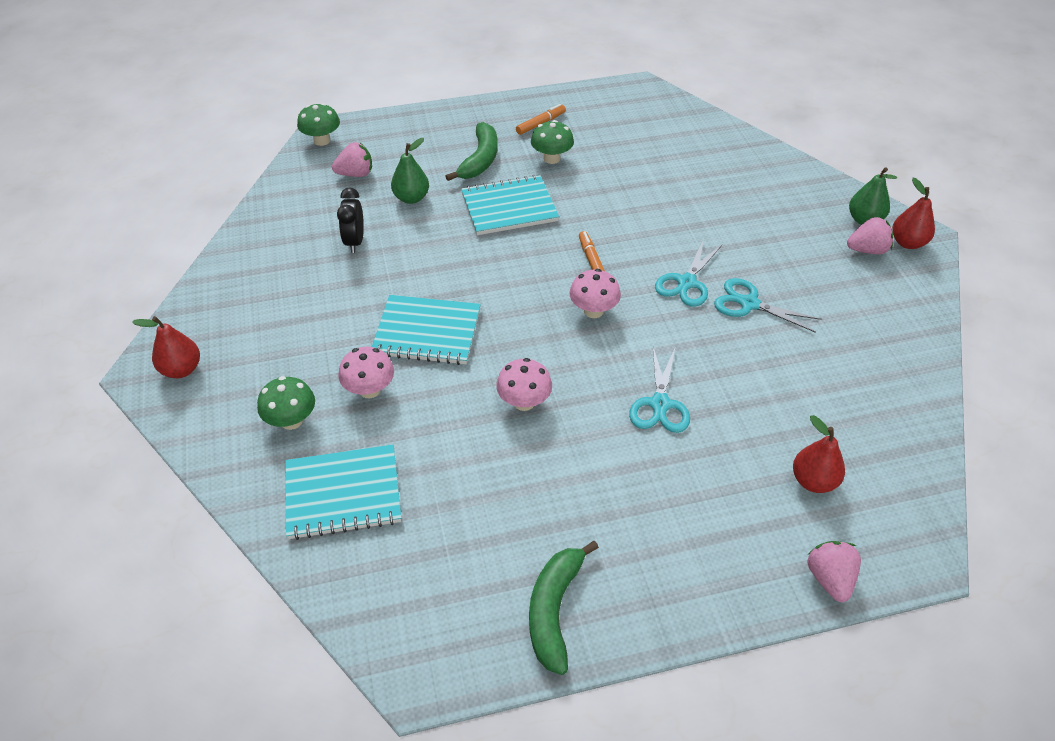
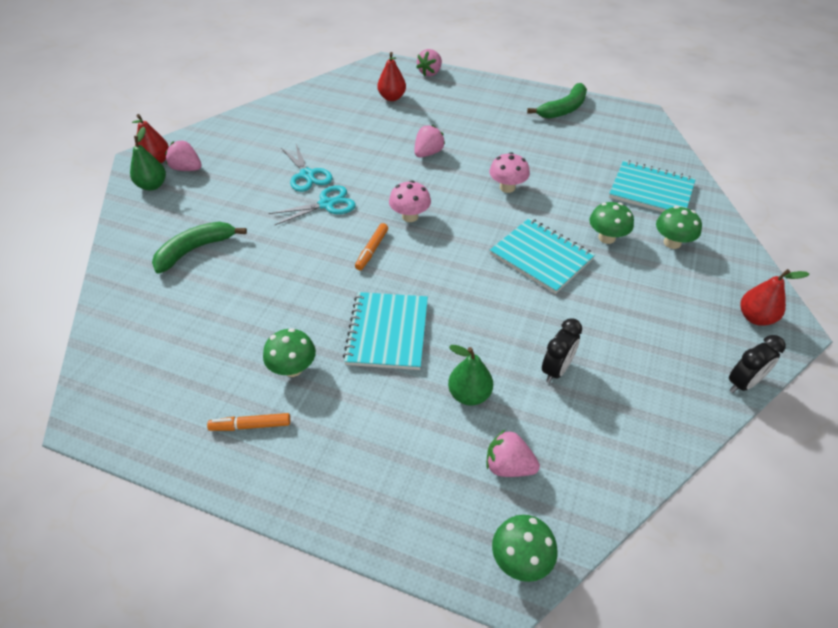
camera: 145 degrees left, 0 degrees up
pink mushroom [339,347,394,398] -> green mushroom [589,202,634,244]
green banana [445,122,498,181] -> green banana moved to [152,222,247,273]
turquoise notebook [461,175,559,235] -> turquoise notebook turned 75 degrees clockwise [343,292,428,370]
turquoise scissors [629,346,690,433] -> pink strawberry [414,125,445,157]
none -> black clock [729,335,786,393]

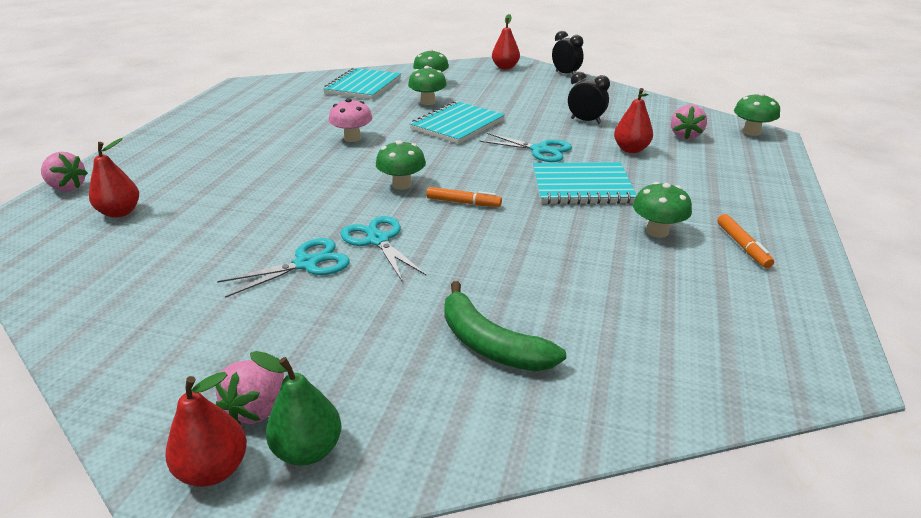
camera: 95 degrees left, 15 degrees down
pink mushroom [389,180,431,222] -> green mushroom [376,140,426,190]
pink strawberry [414,125,445,157] -> none
green pear [448,345,493,406] -> red pear [614,88,653,153]
green banana [527,83,587,119] -> none
none -> turquoise scissors [479,133,572,162]

